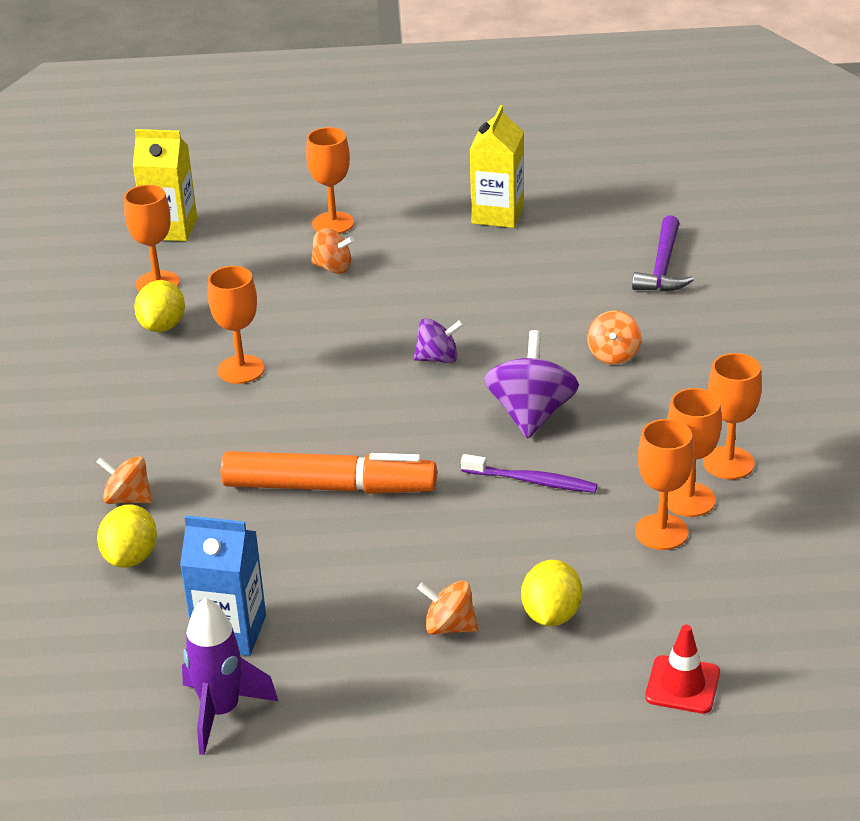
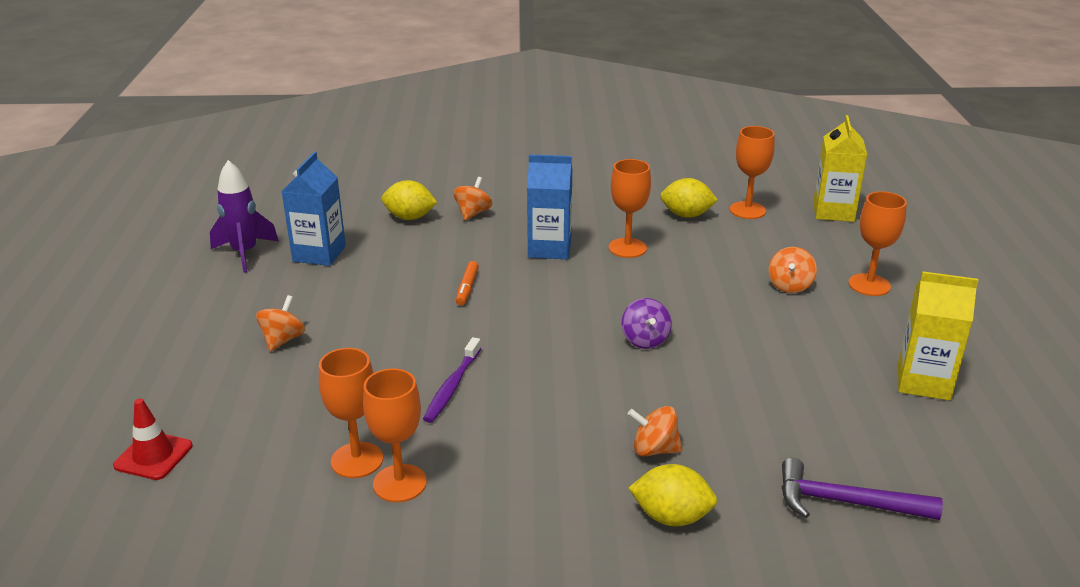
camera: 90 degrees right, 5 degrees down
orange marker [221,451,437,494] -> orange marker [456,261,479,305], size x0.41
purple spinning top [484,330,579,439] -> none
yellow lemon [521,560,582,626] -> yellow lemon moved to [629,464,717,526]
orange goblet [703,353,762,480] -> none
none -> blue carton [527,154,572,259]

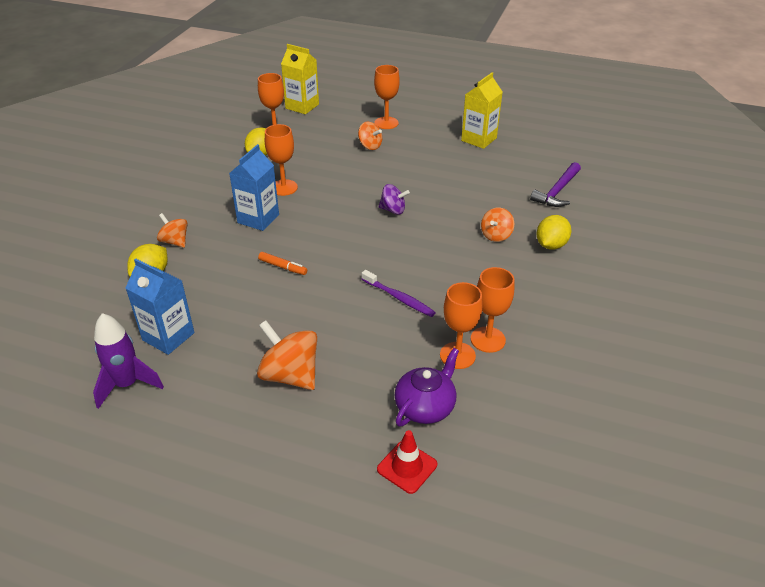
camera: 70 degrees left, 10 degrees up
orange spinning top [256,295,305,351] -> orange spinning top [257,320,317,390], size x1.68
none -> purple teapot [394,348,459,426]

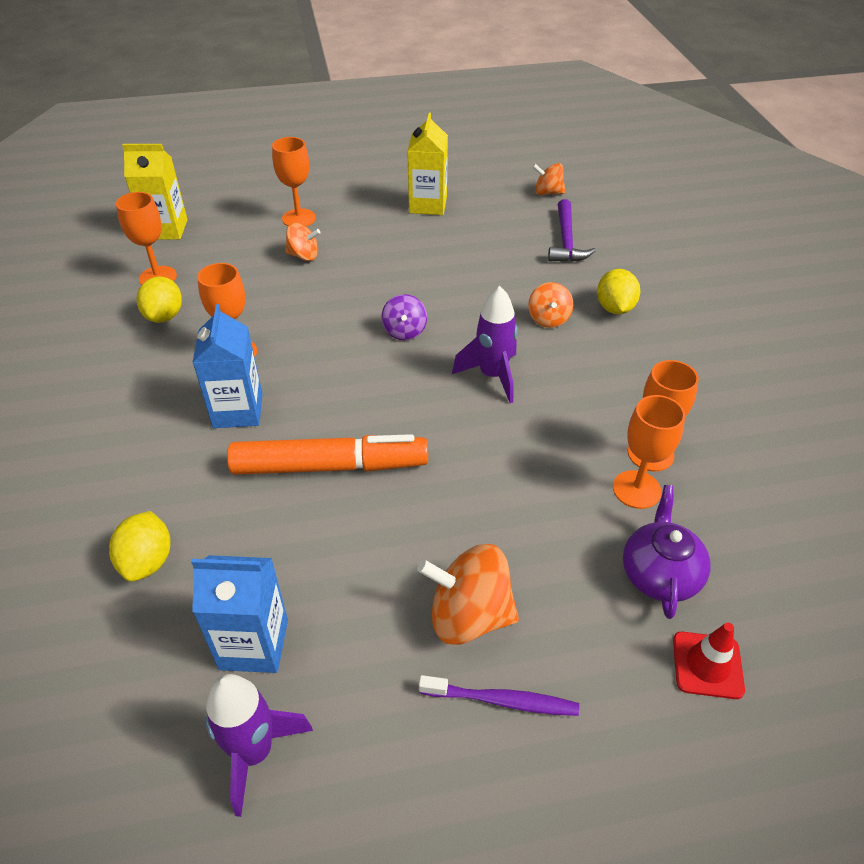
camera: 30 degrees left, 5 degrees up
orange spinning top [157,213,188,248] -> orange spinning top moved to [532,163,565,195]
orange marker [258,252,307,275] -> orange marker [227,434,428,475], size x2.43
purple toothbrush [362,270,436,317] -> purple toothbrush moved to [419,675,579,716]
purple spinning top [378,184,410,215] -> purple spinning top turned 105 degrees clockwise [381,294,427,340]
none -> purple rocket [452,286,518,403]

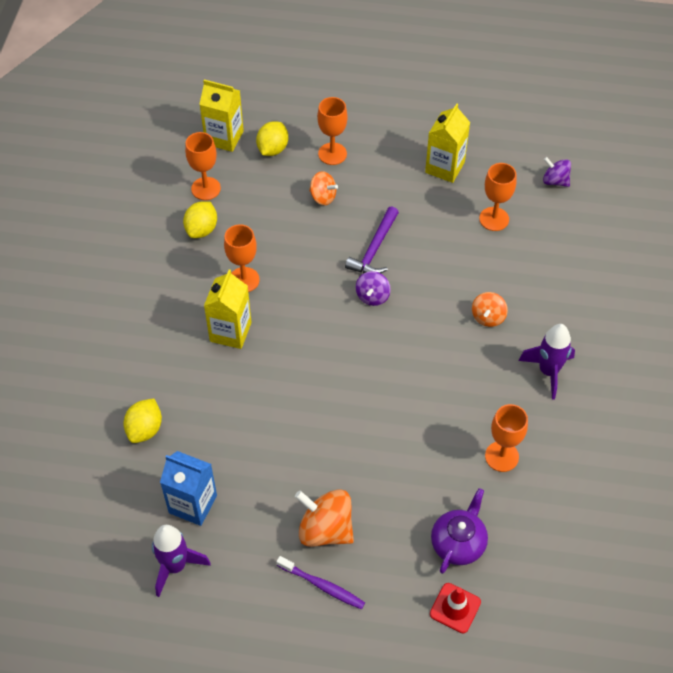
camera: 20 degrees right, 10 degrees up
blue carton [192,304,263,428] -> yellow carton [204,269,252,349]
orange marker [227,434,428,475] -> none
purple rocket [452,286,518,403] -> purple rocket moved to [519,324,575,400]
orange spinning top [532,163,565,195] -> purple spinning top [543,157,571,187]
purple hammer [548,199,596,262] -> purple hammer moved to [345,206,399,274]
yellow lemon [597,269,640,314] -> yellow lemon moved to [256,121,288,156]
orange goblet [613,395,685,509] -> orange goblet moved to [479,163,517,231]

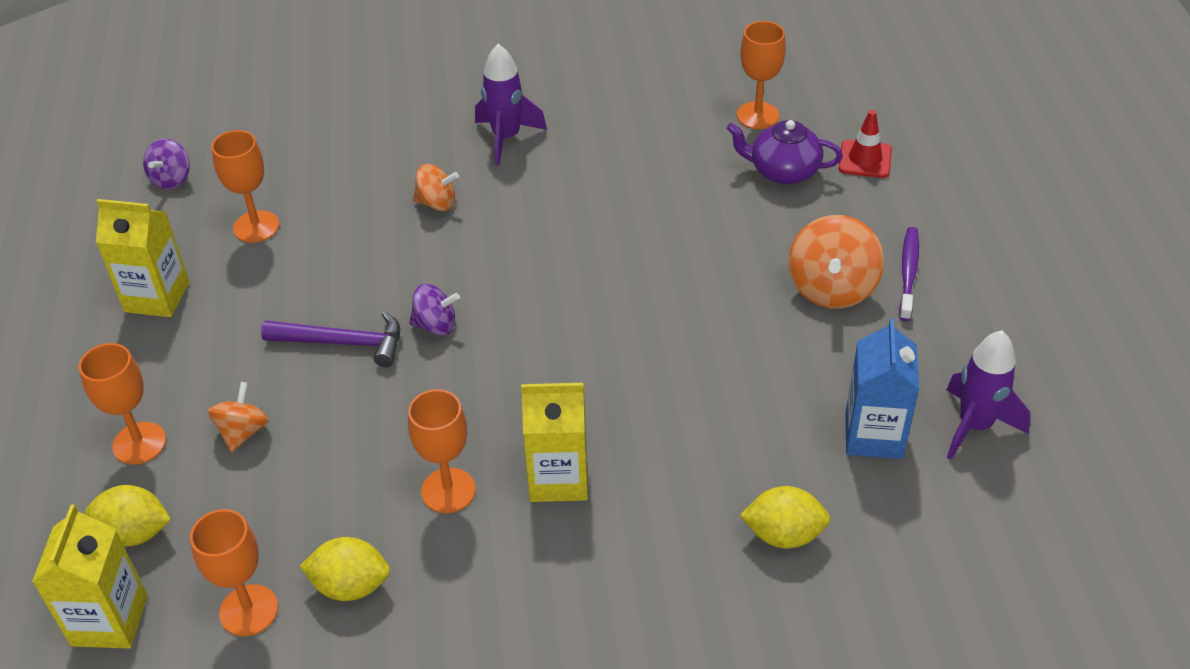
camera: 105 degrees left, 10 degrees down
orange goblet [485,404,528,472] -> orange goblet moved to [737,21,786,129]

